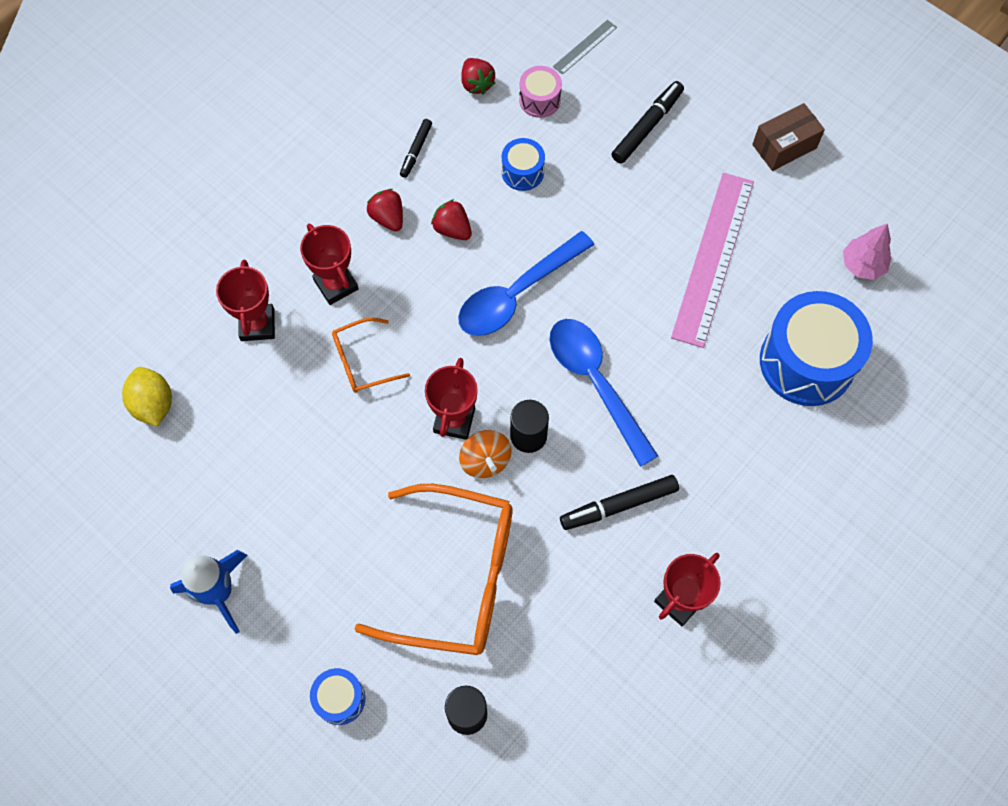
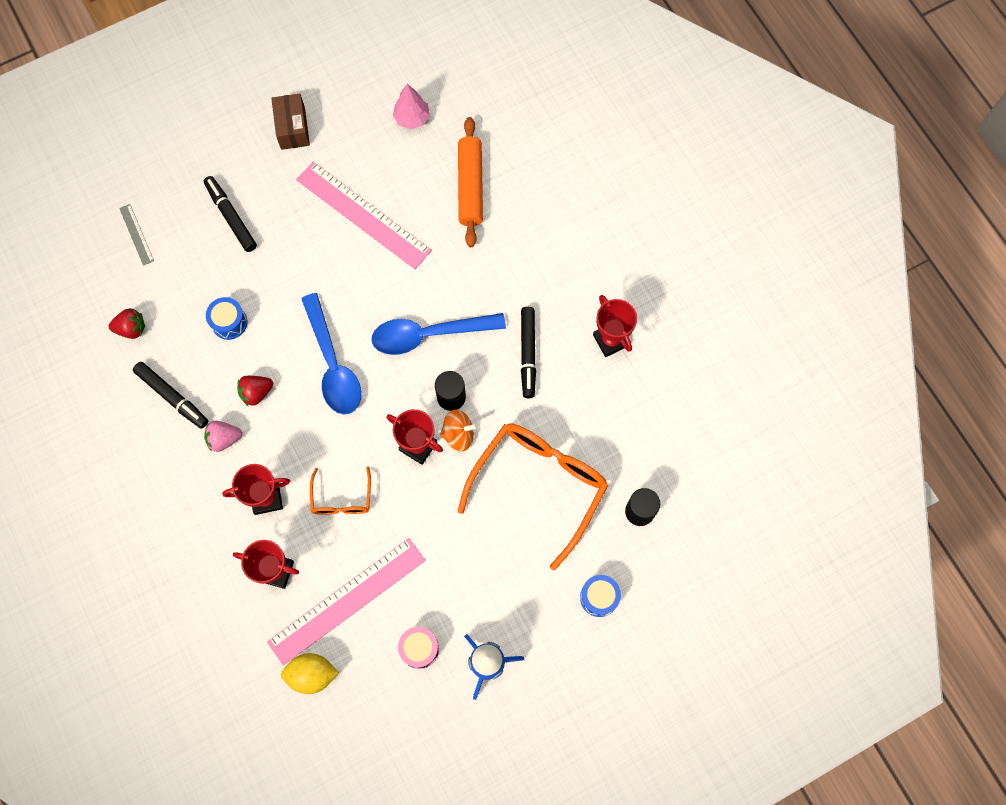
camera: 70 degrees left, 5 degrees up
red strawberry [367,189,403,231] -> pink strawberry [204,421,242,452]
black marker [400,119,432,178] -> black marker [133,362,208,429], size x1.62
pink drum [519,66,562,118] -> pink drum moved to [398,627,439,669]
blue drum [760,291,873,406] -> orange rolling pin [458,117,483,247]
none -> pink ruler [267,538,425,666]

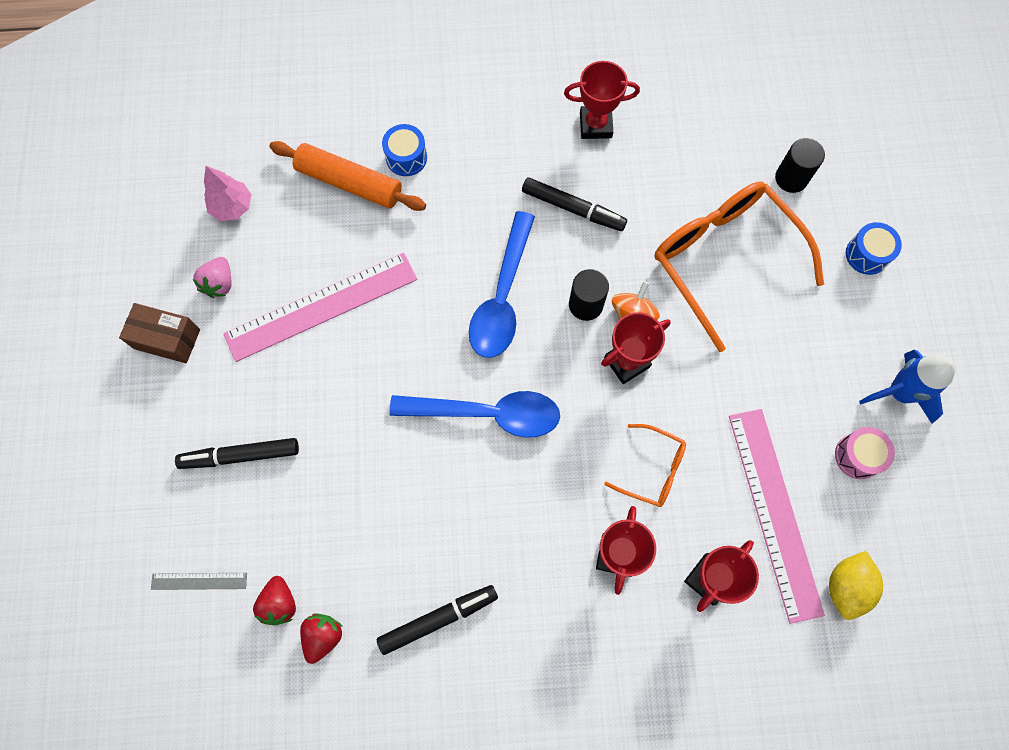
camera: 65 degrees left, 0 degrees up
pink strawberry [204,421,242,452] -> pink strawberry moved to [193,257,232,298]
blue drum [206,297,247,340] -> blue drum moved to [382,124,427,176]
red strawberry [237,376,273,407] -> red strawberry moved to [253,576,296,625]

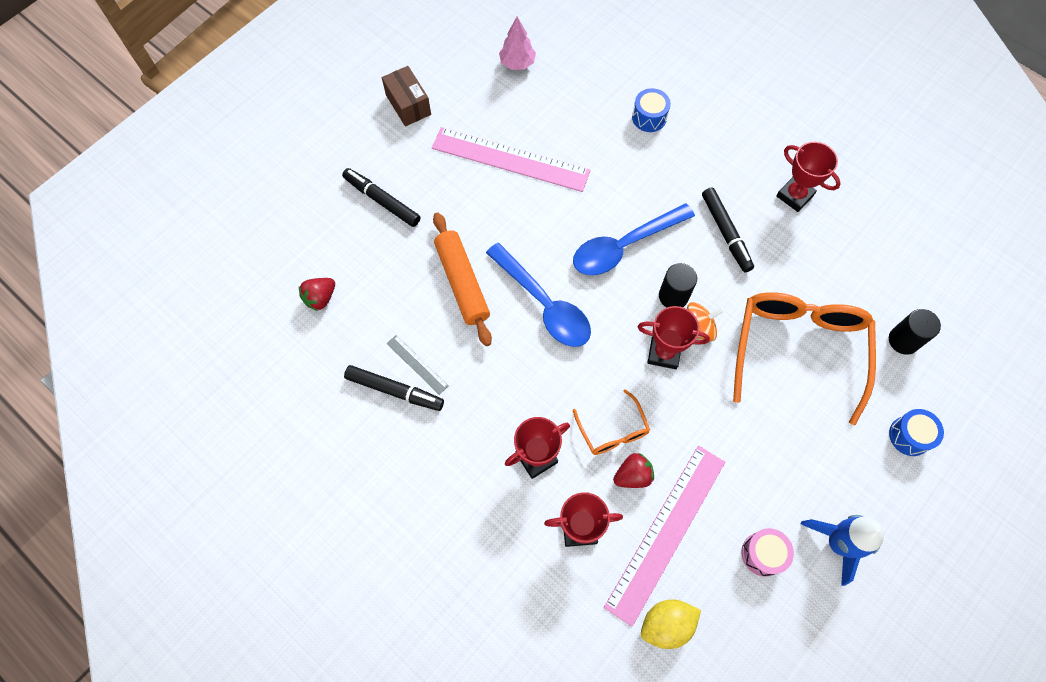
camera: 45 degrees right, 5 degrees down
grey ruler [151,573,247,590] -> grey ruler moved to [387,335,448,395]
pink strawberry [193,257,232,298] -> none
orange rolling pin [269,141,426,211] -> orange rolling pin moved to [433,212,492,346]
red strawberry [300,613,343,664] -> red strawberry moved to [613,453,654,488]

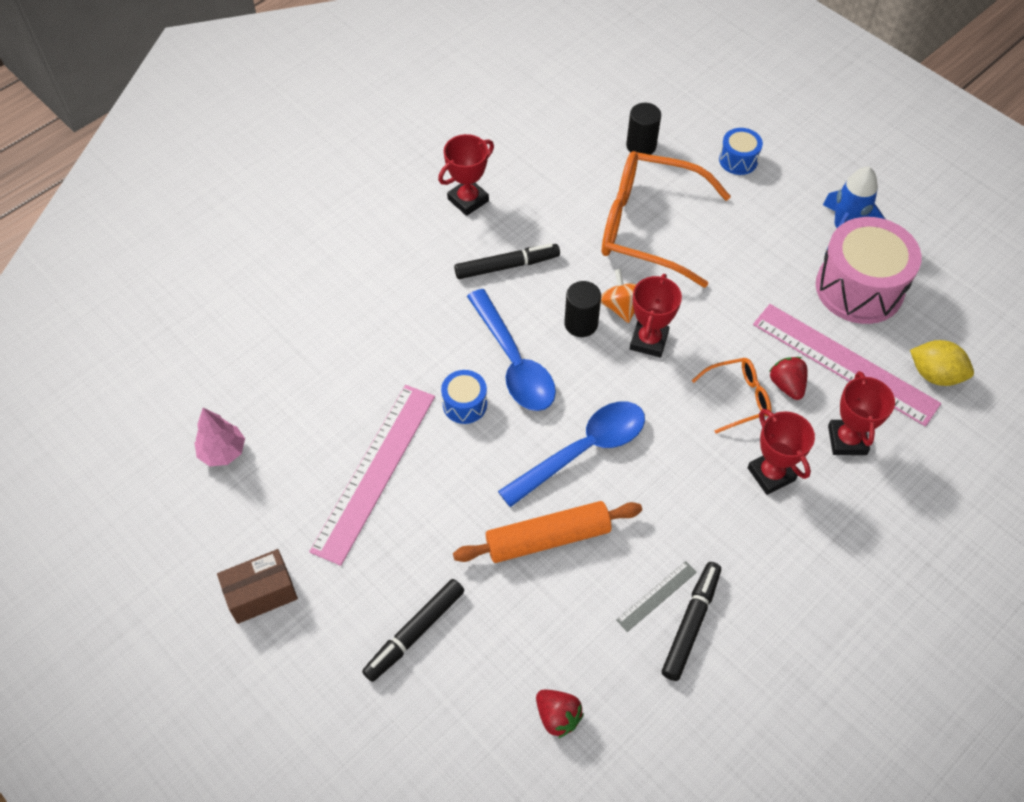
camera: 85 degrees left, 10 degrees down
blue drum [632,88,671,132] -> blue drum moved to [441,370,487,424]
yellow lemon [641,599,701,649] -> yellow lemon turned 45 degrees counterclockwise [910,340,974,386]
pink drum [742,528,794,577] -> pink drum [816,217,922,324], size x2.08

